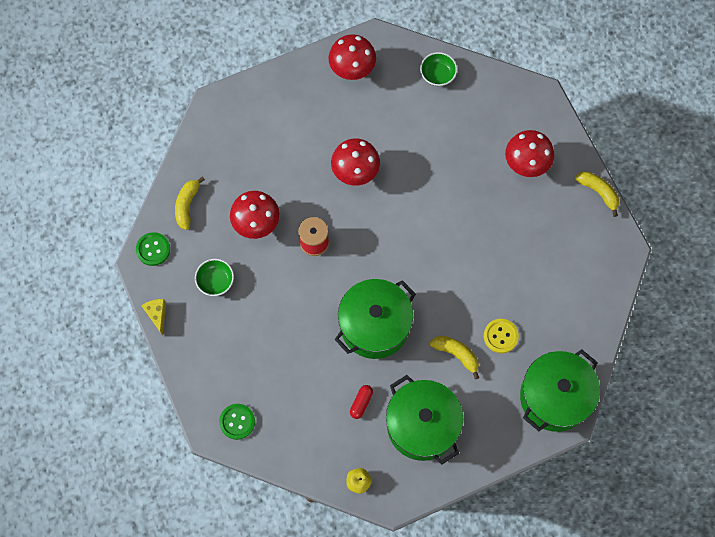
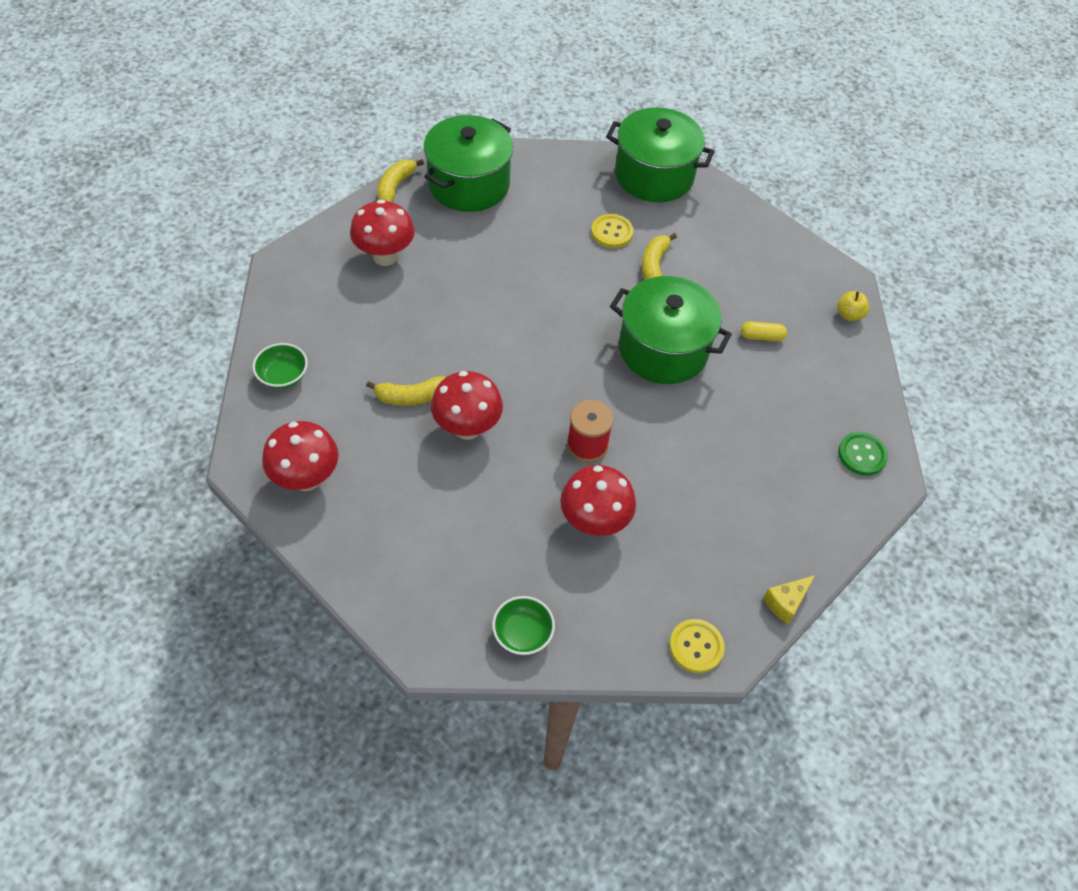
camera: 115 degrees left, 15 degrees down
green button [136,232,170,266] -> yellow button [669,619,725,673]
yellow banana [175,177,205,230] -> yellow banana moved to [366,376,446,406]
green bowl [195,259,234,296] -> green bowl moved to [492,596,555,655]
red capsule [350,385,373,419] -> yellow capsule [741,321,787,341]
green pot [386,375,463,464] -> green pot moved to [424,115,513,212]

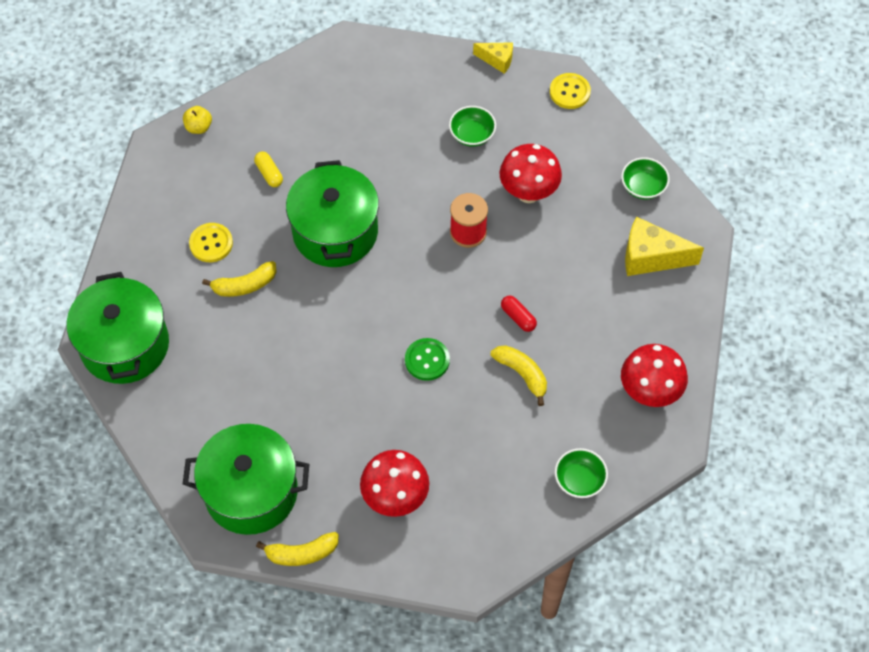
camera: 120 degrees left, 5 degrees up
red mushroom [431,371,503,440] -> red capsule [501,296,537,332]
yellow button [591,214,634,248] -> yellow button moved to [189,223,233,262]
green button [838,432,888,476] -> green button moved to [405,338,450,381]
none -> green bowl [449,106,496,147]
none -> yellow cheese [625,217,704,276]

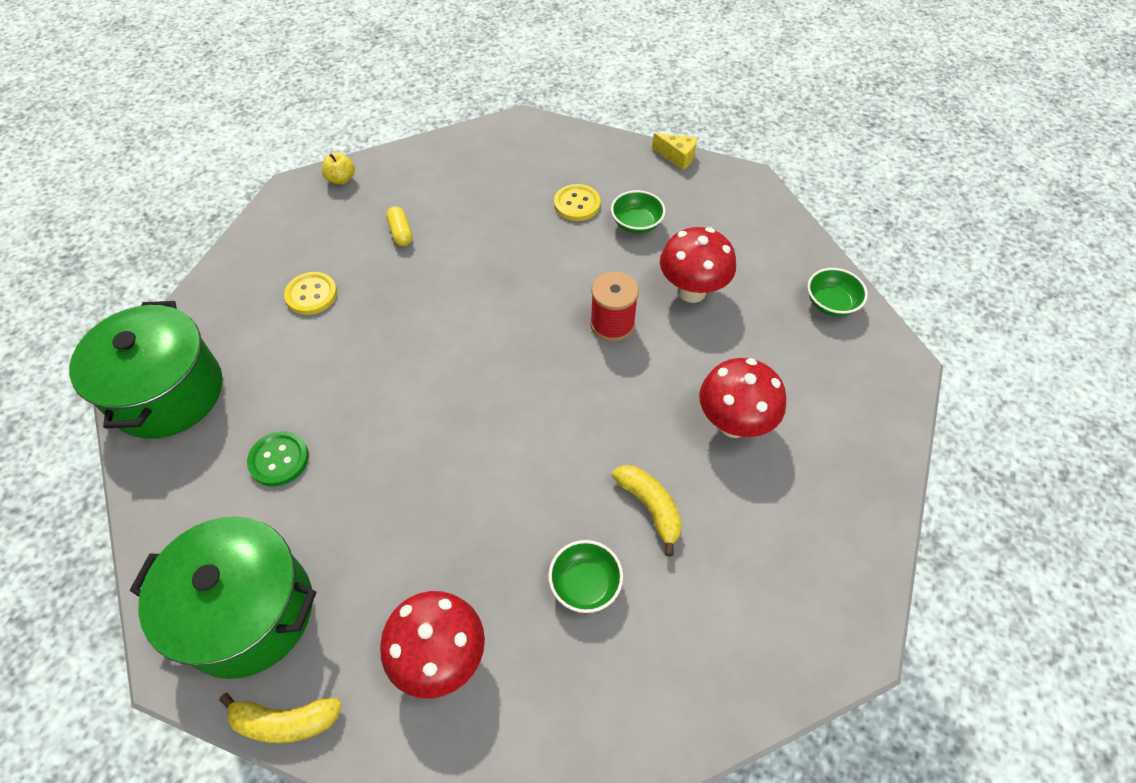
camera: 10 degrees right, 5 degrees down
yellow banana [202,261,277,297] -> none
green pot [286,160,379,267] -> none
green button [405,338,450,381] -> green button moved to [247,431,309,486]
red capsule [501,296,537,332] -> none
yellow button [550,73,591,109] -> yellow button moved to [554,184,601,221]
green bowl [555,448,608,498] -> green bowl moved to [548,540,623,613]
red mushroom [621,344,688,407] -> red mushroom moved to [699,358,786,438]
yellow cheese [625,217,704,276] -> none

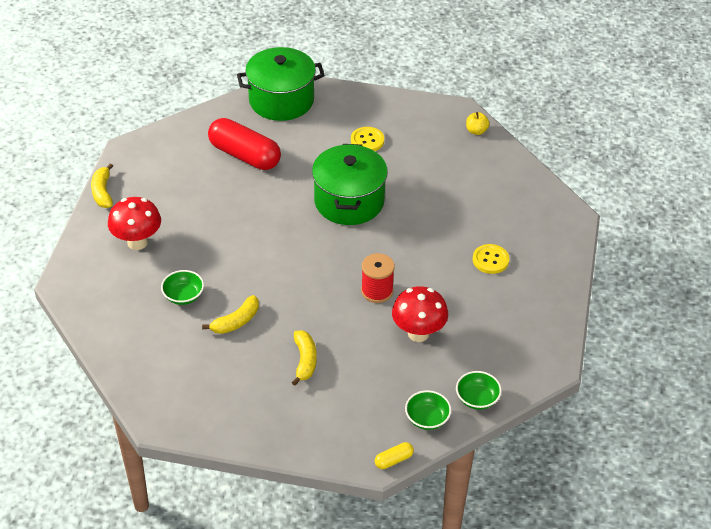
camera: 80 degrees right, 10 degrees down
green pot [130,516,316,679] -> green pot moved to [312,144,388,225]
green button [247,431,309,486] -> red capsule [208,118,281,170]
yellow capsule [386,206,412,246] -> yellow capsule moved to [375,442,414,469]
green bowl [611,190,665,234] -> green bowl moved to [456,371,502,410]
yellow cheese [652,133,697,170] -> none
red mushroom [699,358,786,438] -> yellow banana [292,331,317,385]

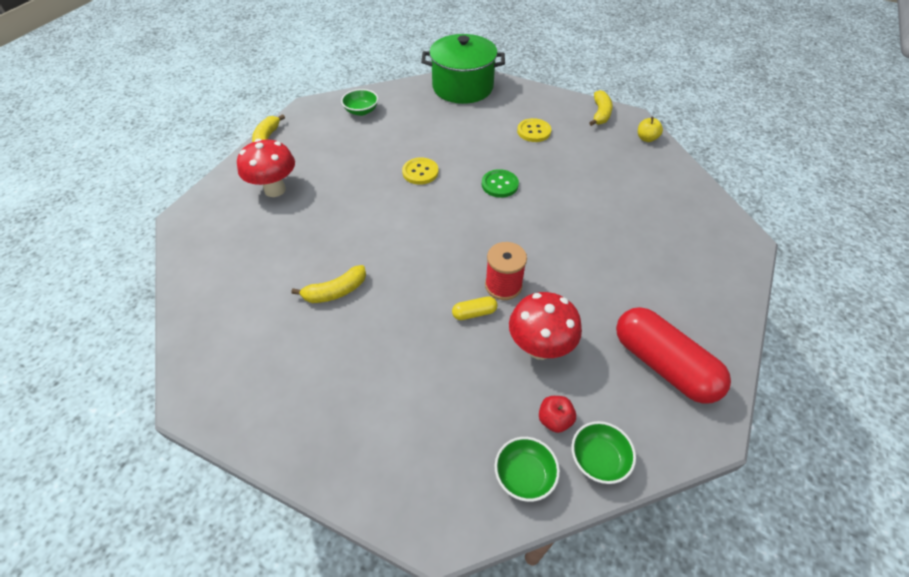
camera: 15 degrees right, 5 degrees up
green bowl [161,270,204,305] -> green bowl moved to [341,89,378,116]
red capsule [208,118,281,170] -> red capsule moved to [616,307,731,404]
yellow banana [292,331,317,385] -> yellow banana moved to [589,90,613,126]
green pot [312,144,388,225] -> green button [482,169,519,198]
yellow capsule [375,442,414,469] -> yellow capsule moved to [452,296,498,320]
yellow button [473,244,510,274] -> yellow button moved to [402,157,438,185]
none -> red apple [539,396,576,433]

